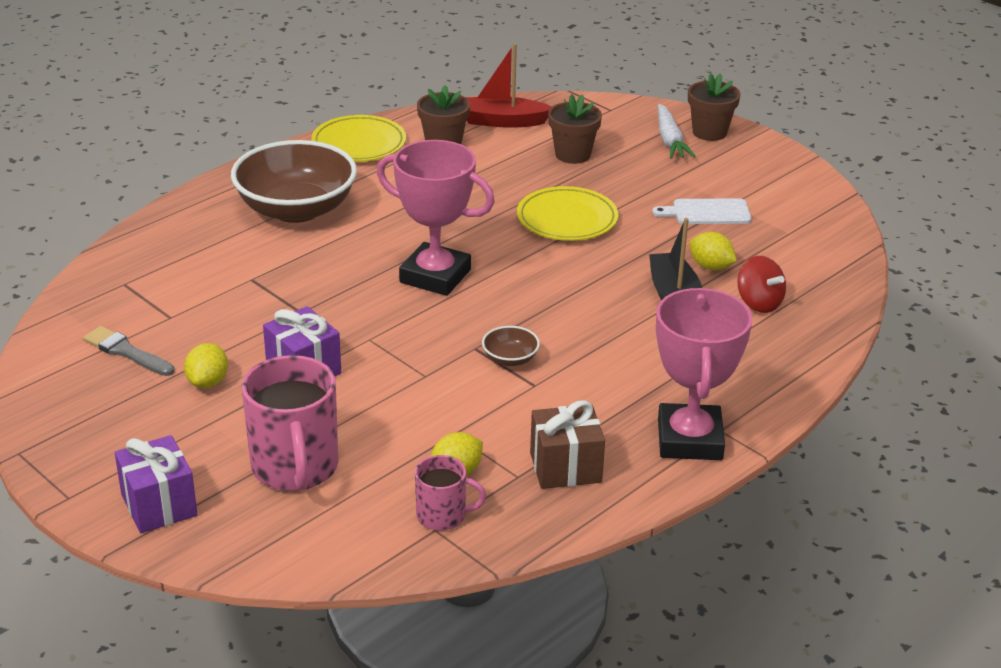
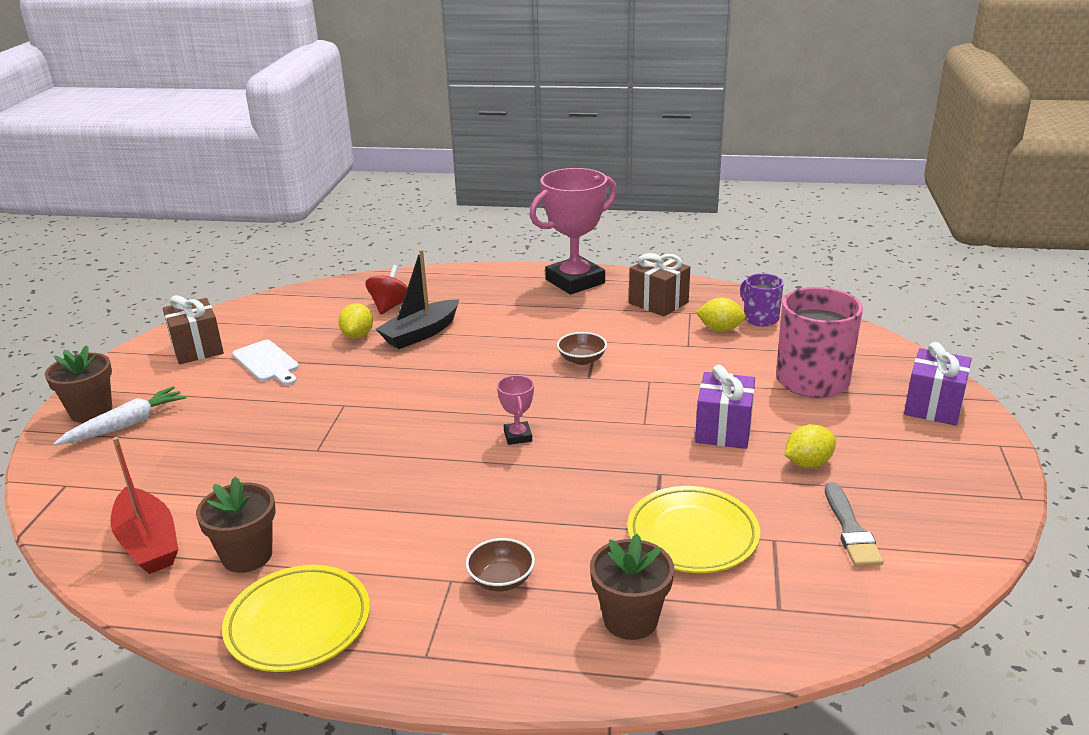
camera: 125 degrees left, 5 degrees down
brown bowl [231,140,357,223] -> brown bowl [466,538,535,591], size x0.41
pink trophy [377,140,495,296] -> pink trophy [497,375,534,445], size x0.44
pink mug [415,455,486,531] -> purple mug [740,273,784,326]
yellow plate [517,186,618,241] -> yellow plate moved to [627,486,760,573]
brown flower pot [548,94,602,164] -> brown flower pot moved to [590,534,674,640]
none -> brown gift [163,295,224,364]

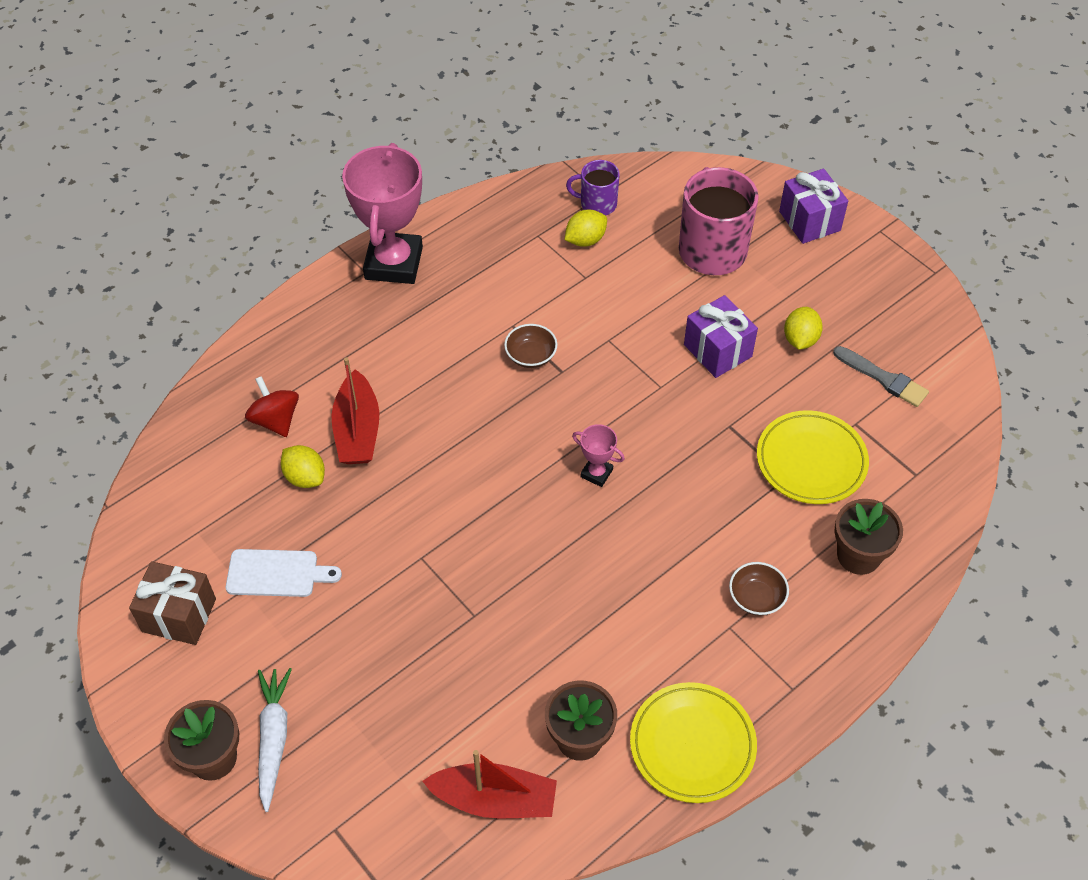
camera: 50 degrees left, 25 degrees up
black boat [376,250,459,349] -> red boat [332,357,379,464]
brown gift [629,253,690,317] -> none

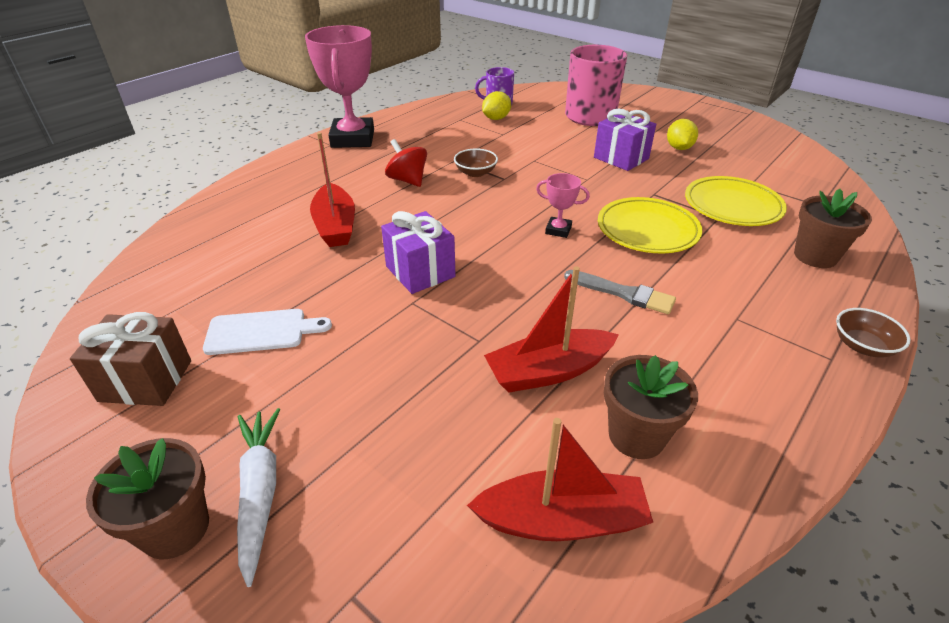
camera: 10 degrees left, 15 degrees down
red spinning top [245,376,299,437] -> red spinning top moved to [385,139,427,187]
yellow lemon [281,445,325,488] -> none
yellow plate [630,682,757,803] -> yellow plate moved to [598,197,702,254]
brown bowl [729,562,789,616] -> brown bowl moved to [836,308,911,358]
purple gift [779,169,848,244] -> purple gift moved to [381,211,455,294]
grey brush [833,346,929,407] -> grey brush moved to [564,270,676,314]
none -> red boat [484,266,619,393]

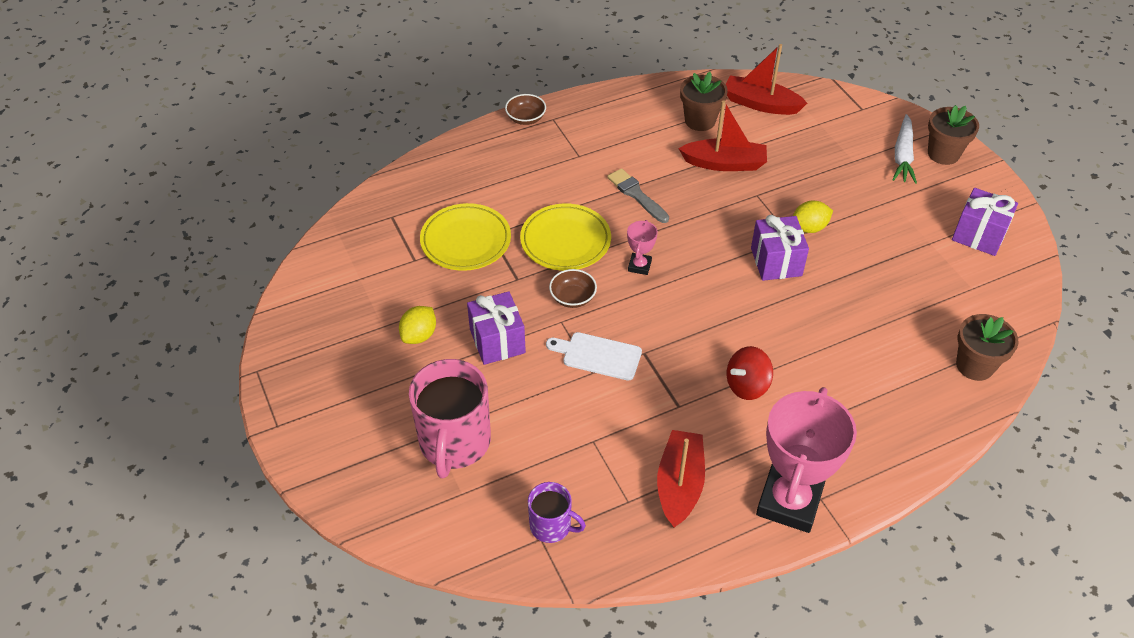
camera: 155 degrees left, 10 degrees up
brown gift [70,312,191,406] -> purple gift [952,188,1018,256]
white cutting board [203,309,332,355] -> white cutting board moved to [546,332,642,381]
red boat [310,132,355,247] -> red boat moved to [657,430,705,528]
red spinning top [385,139,427,187] -> red spinning top turned 75 degrees clockwise [727,346,773,400]
brown bowl [454,148,498,177] -> brown bowl moved to [549,269,597,308]
yellow lemon [482,91,511,120] -> yellow lemon moved to [793,201,833,233]
pink trophy [536,173,590,238] -> pink trophy turned 60 degrees clockwise [627,220,658,275]
brown flower pot [794,189,872,268] -> brown flower pot moved to [956,314,1018,381]

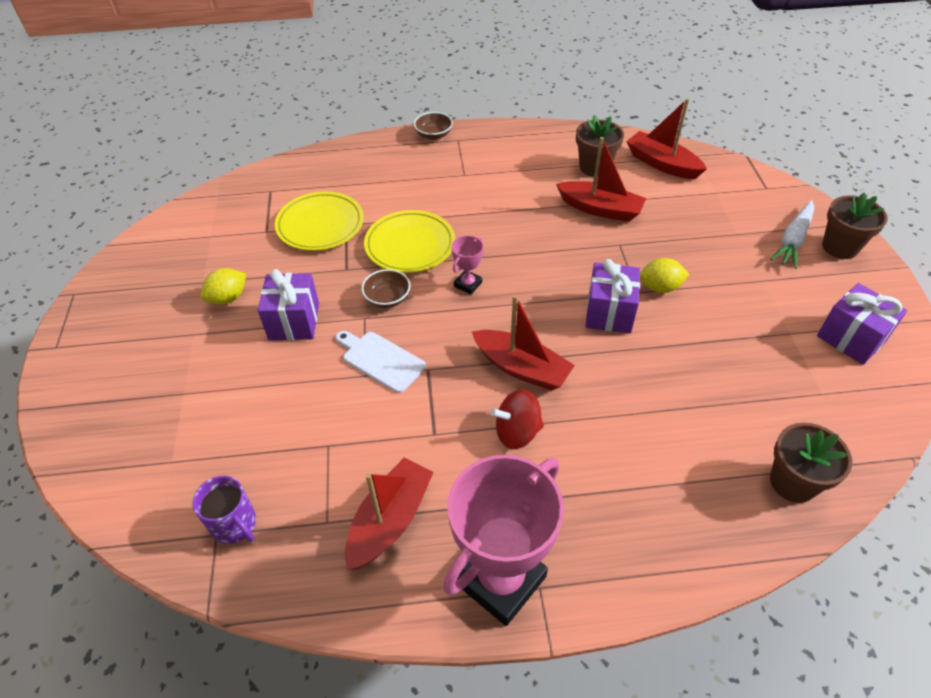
camera: 20 degrees right, 0 degrees up
pink mug [409,359,491,478] -> none
grey brush [607,168,669,223] -> none
none -> red boat [472,295,575,391]

